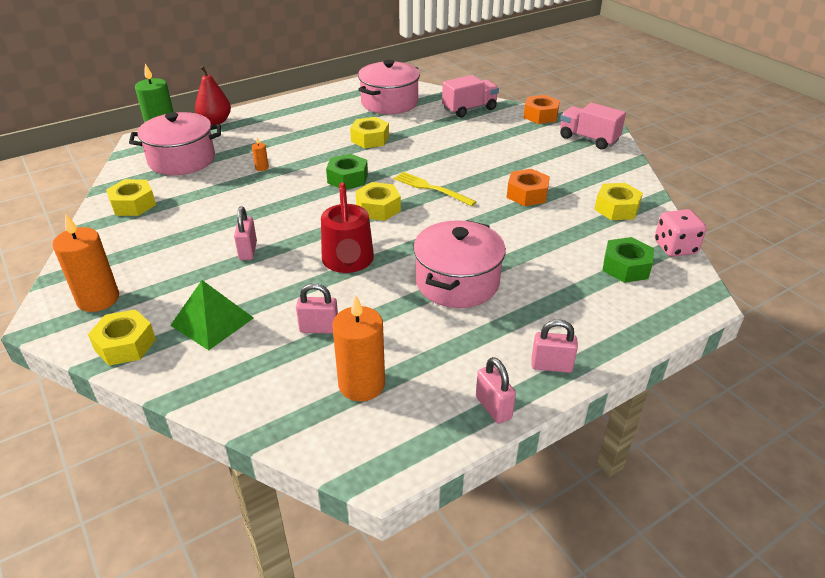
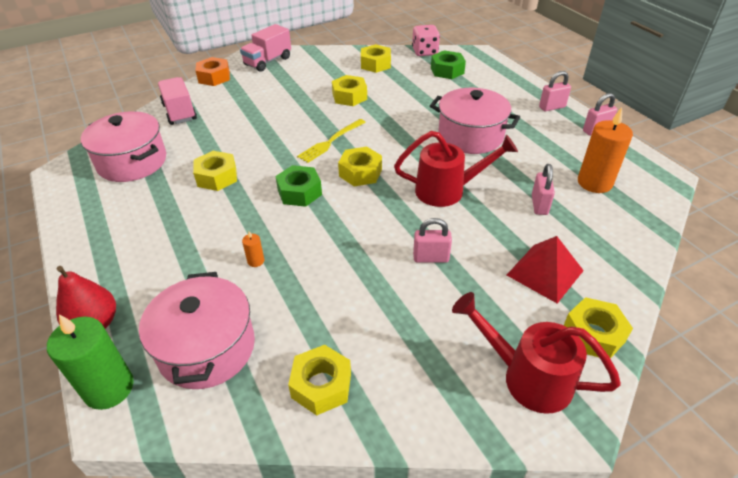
camera: 85 degrees left, 5 degrees up
orange candle [52,213,119,312] -> red watering can [452,292,621,414]
green pyramid [170,280,253,350] -> red pyramid [507,236,584,304]
orange nut [507,169,550,206] -> yellow nut [332,75,367,106]
pink padlock [531,319,578,373] -> pink padlock turned 60 degrees clockwise [539,71,571,111]

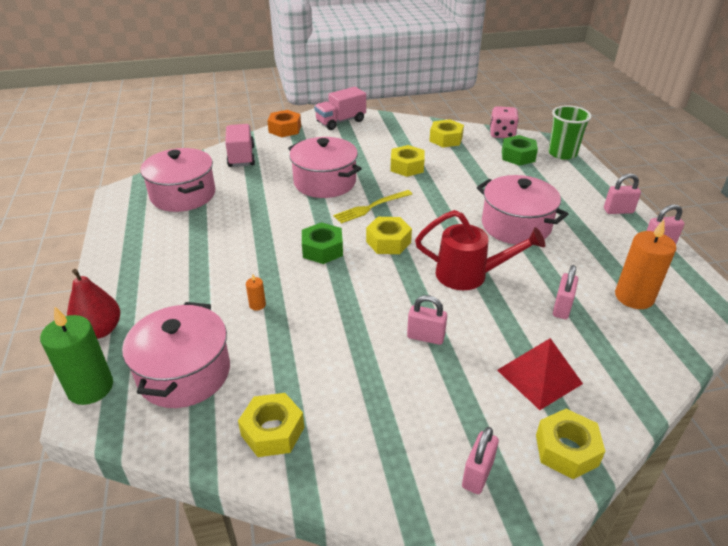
camera: 15 degrees right, 5 degrees down
yellow nut [193,151,237,191] -> none
red watering can [452,292,621,414] -> pink padlock [462,427,499,494]
none -> pink pot [288,137,362,198]
none -> green cup [548,105,592,160]

